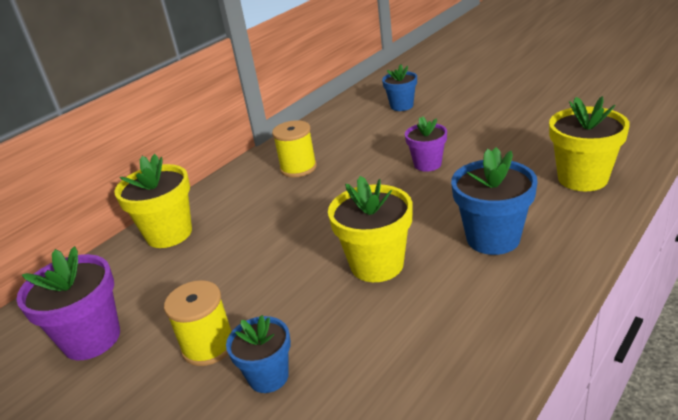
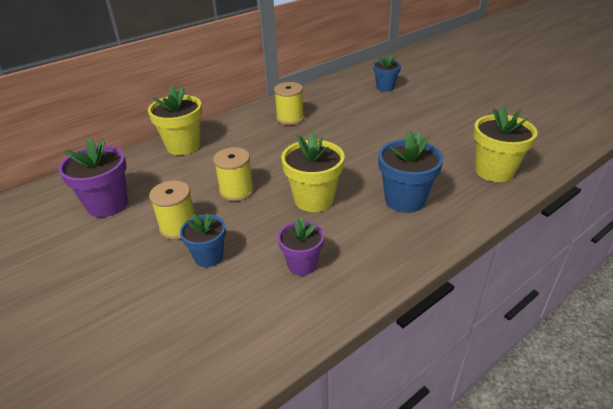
camera: 10 degrees right, 5 degrees up
purple flower pot [405,116,447,172] -> purple flower pot moved to [278,218,324,275]
none -> yellow spool [213,147,254,201]

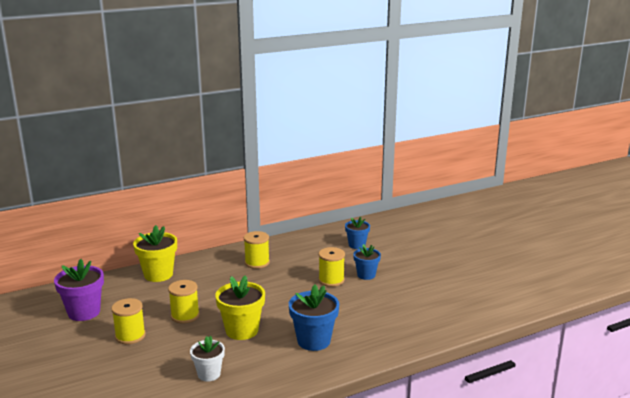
camera: 10 degrees right, 15 degrees down
blue flower pot [180,213,226,267] -> blue flower pot moved to [353,244,381,280]
purple flower pot [278,218,324,275] -> white flower pot [190,336,225,382]
yellow flower pot [473,106,537,182] -> none
none -> yellow spool [319,247,345,287]

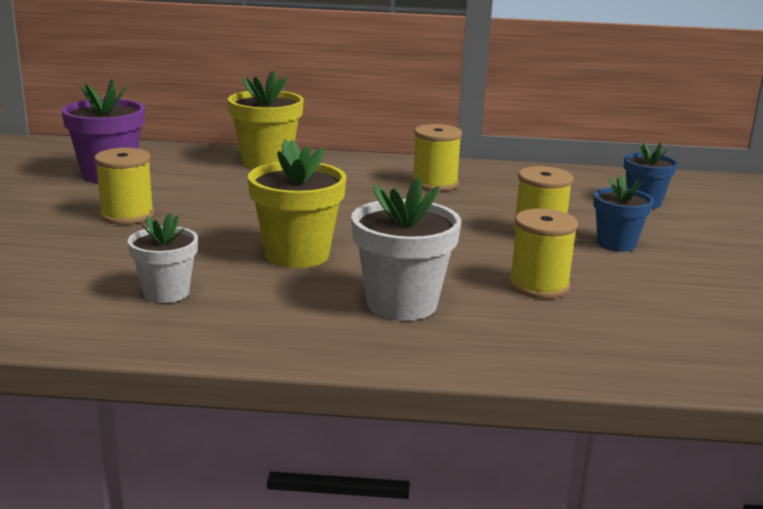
camera: 30 degrees right, 0 degrees up
yellow spool [168,280,200,323] -> yellow spool moved to [509,208,578,299]
blue flower pot [289,284,339,351] -> white flower pot [351,177,461,321]

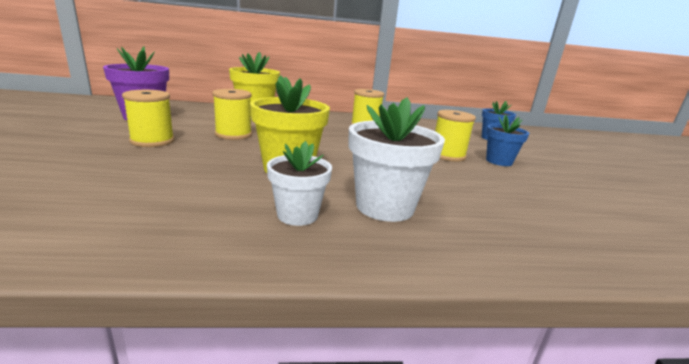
camera: 10 degrees left, 0 degrees up
white flower pot [128,213,198,303] -> white flower pot moved to [267,141,332,226]
yellow spool [509,208,578,299] -> yellow spool moved to [212,89,252,140]

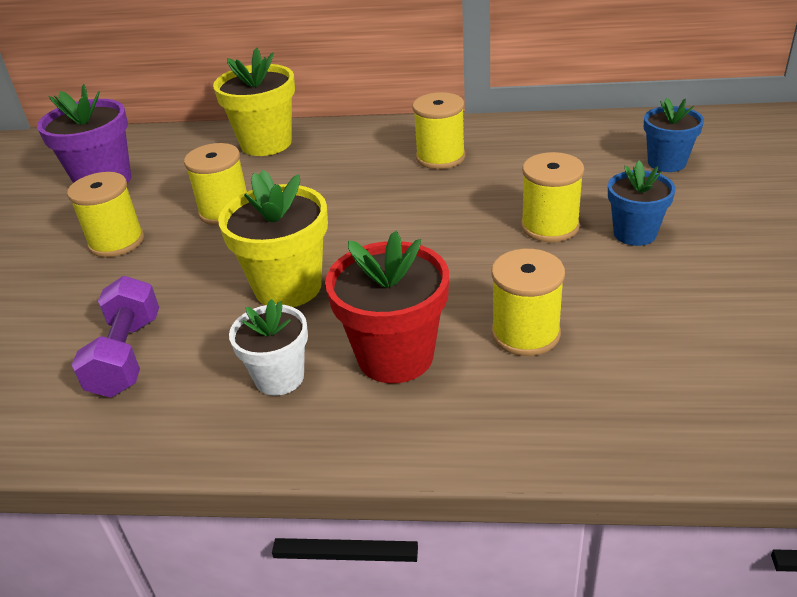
camera: 15 degrees right, 15 degrees up
white flower pot [348,97,445,222] -> red flower pot [325,231,449,383]
none -> purple dumbbell [72,276,159,398]
none -> yellow spool [491,249,565,356]

